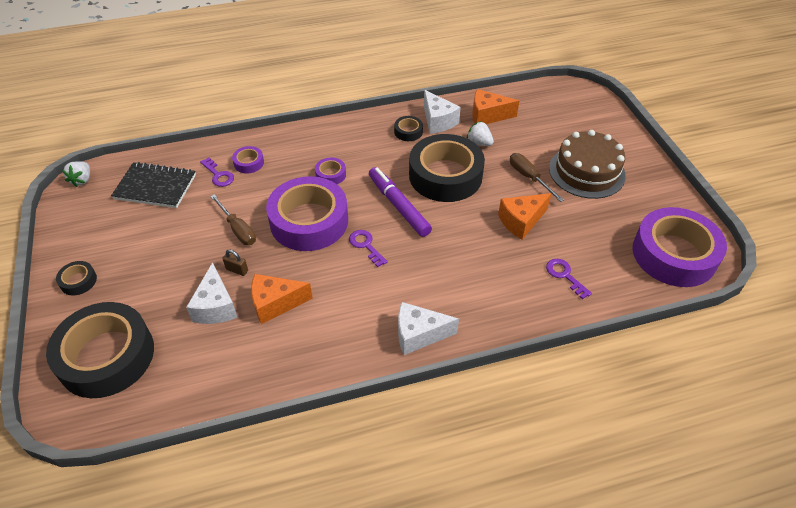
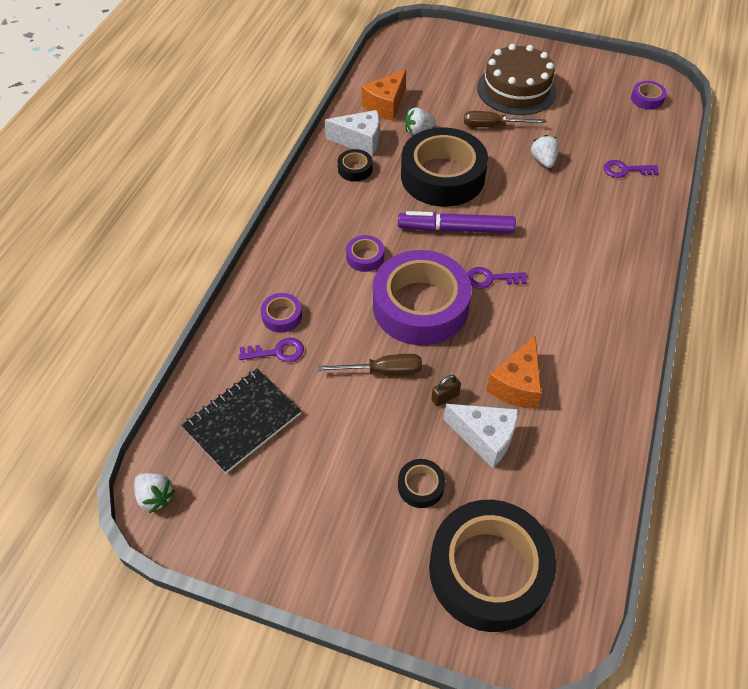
camera: 55 degrees left, 5 degrees up
black tape [56,261,97,295] -> black tape moved to [398,459,445,508]
white cheese [398,302,459,355] -> none
orange cheese [498,193,552,240] -> white strawberry [531,135,559,168]
purple tape [632,207,727,287] -> purple tape [631,81,667,110], size x0.41

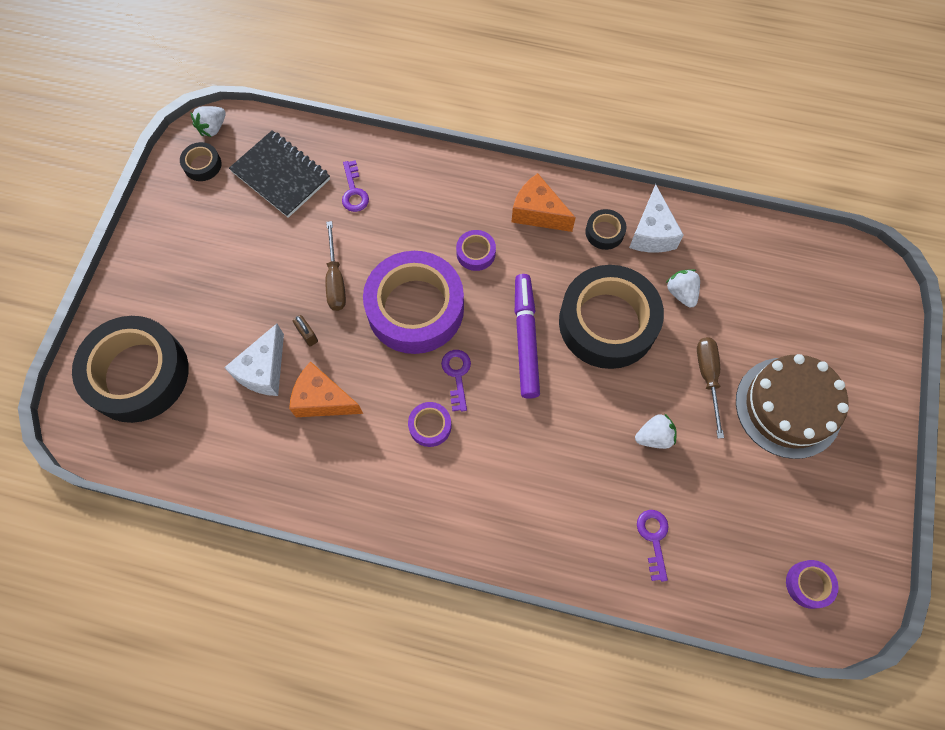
camera: 85 degrees right, 15 degrees up
purple tape [261,293,302,333] -> purple tape moved to [408,402,451,447]
orange cheese [361,70,406,121] -> orange cheese moved to [511,173,576,232]
black tape [398,459,445,508] -> black tape moved to [180,142,222,181]

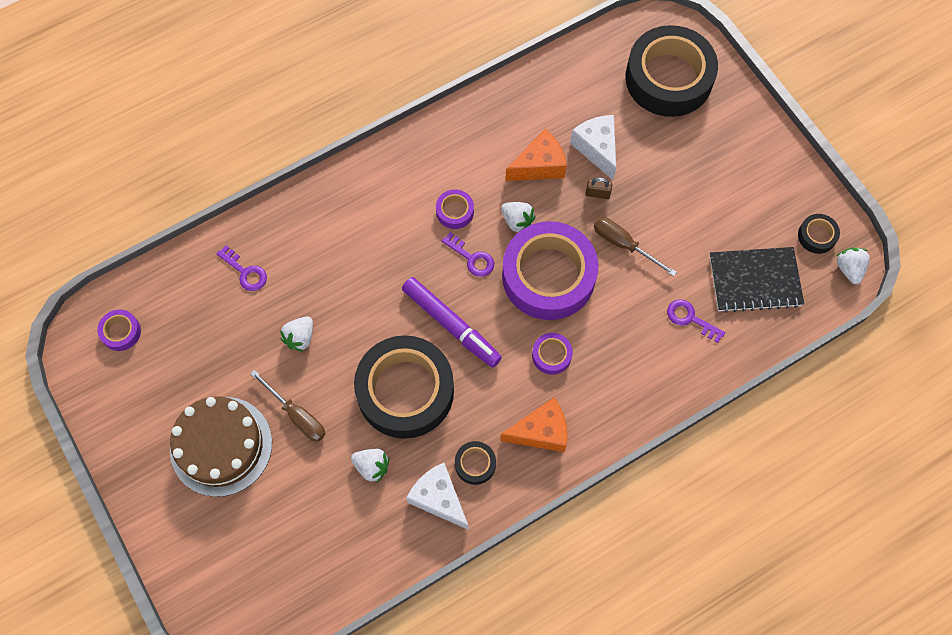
camera: 135 degrees right, 0 degrees up
none -> white strawberry [501,202,536,232]

